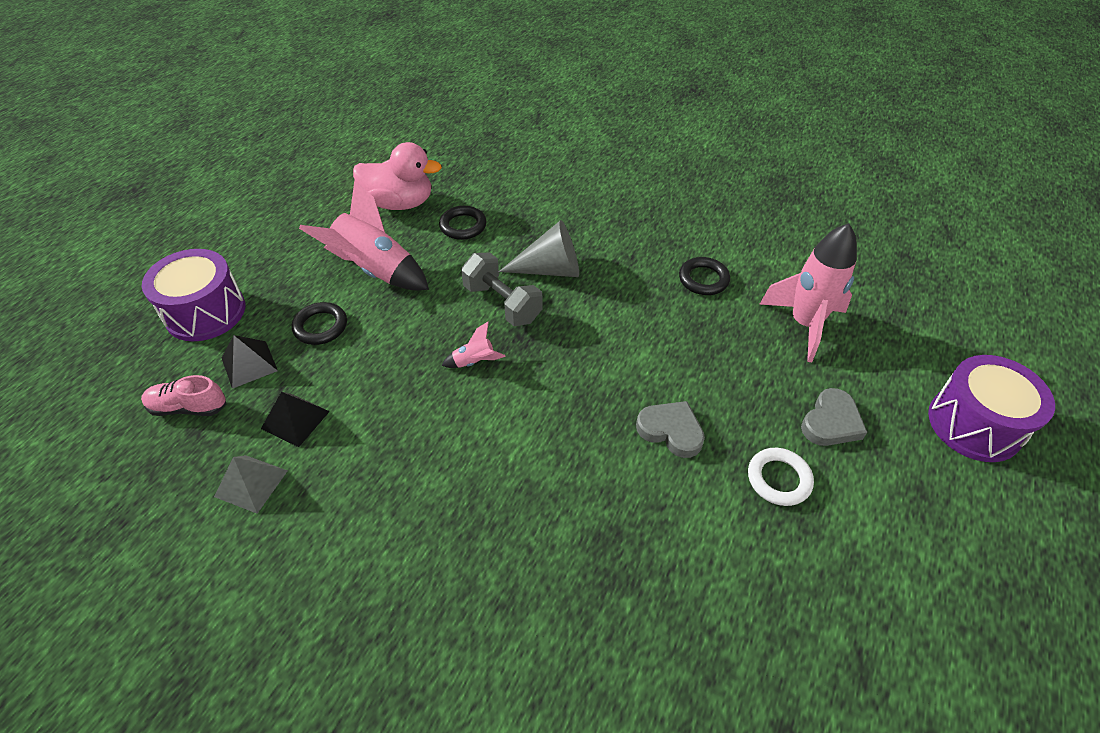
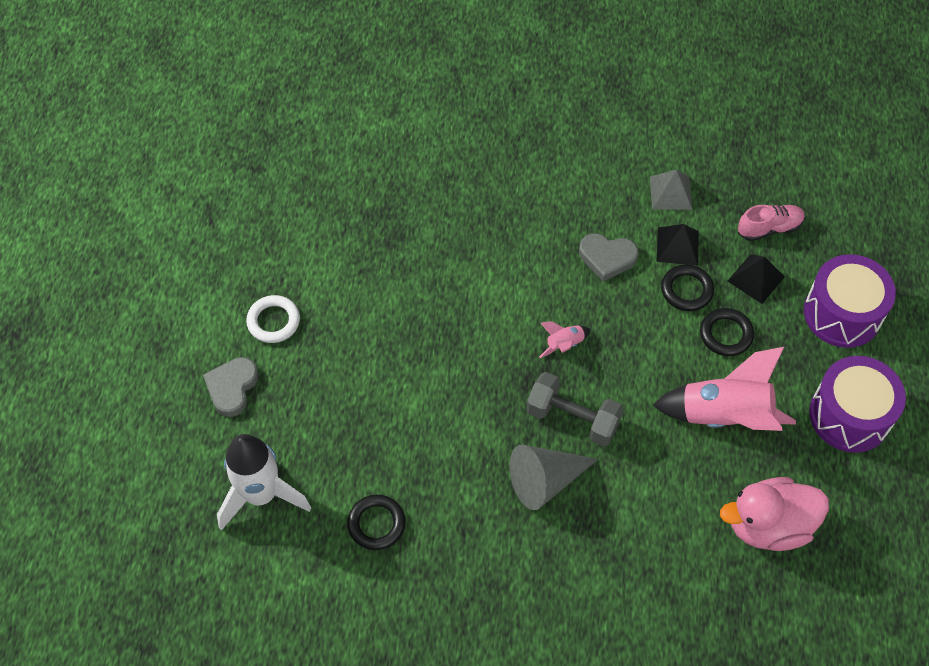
camera: 160 degrees right, 10 degrees up
black ring [439,206,487,240] -> black ring moved to [661,264,714,311]
grey heart [636,401,705,458] -> grey heart moved to [579,233,639,282]
pink rocket [759,223,857,362] -> white rocket [217,434,311,531]
purple drum [928,355,1055,462] -> purple drum moved to [809,356,906,453]

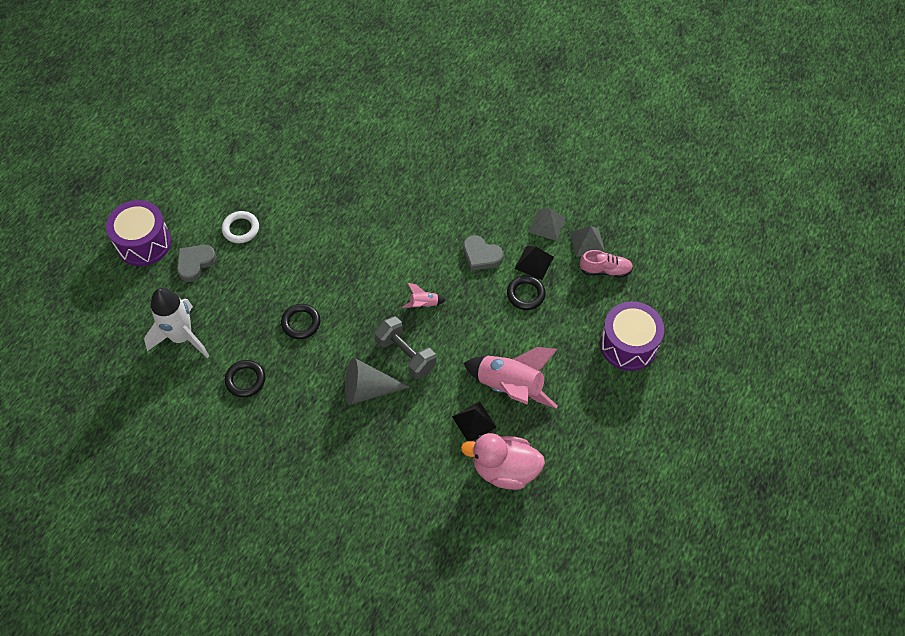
camera: 20 degrees right, 0 degrees up
black ring [700,308,754,356] -> black ring moved to [281,304,320,339]
black pyramid [728,254,785,304] -> black pyramid moved to [452,402,497,441]
purple drum [809,356,906,453] -> purple drum moved to [106,200,171,266]
none -> grey pyramid [570,226,605,257]

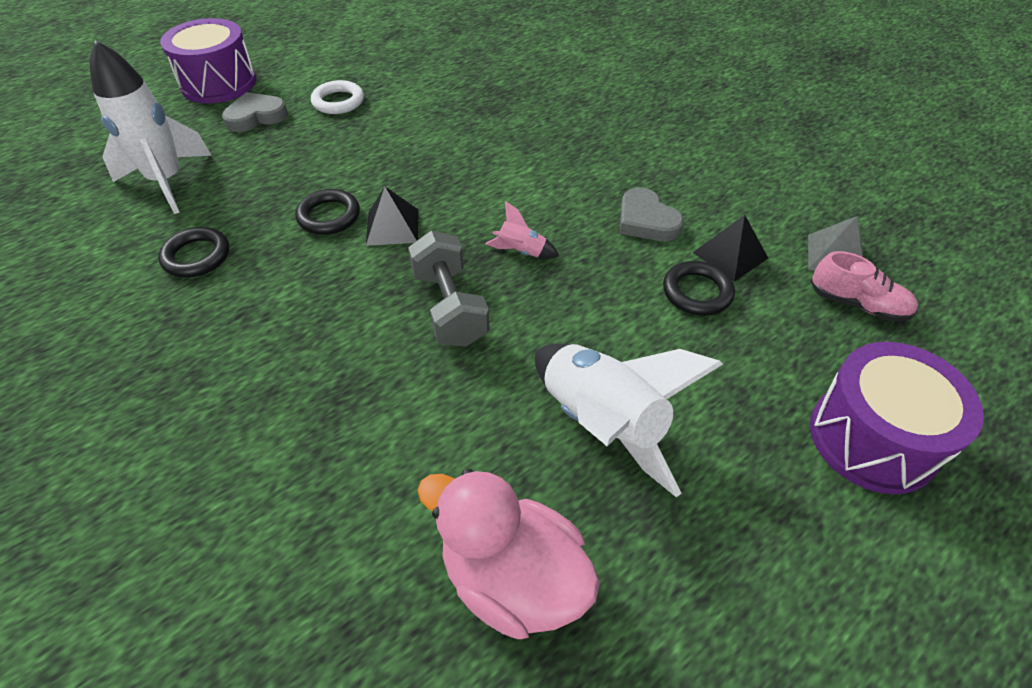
camera: 25 degrees right, 10 degrees down
grey cone [345,358,410,405] -> none
black pyramid [452,402,497,441] -> black pyramid moved to [366,187,418,246]
pink rocket [463,347,557,408] -> white rocket [535,344,723,497]
grey pyramid [529,208,566,241] -> none

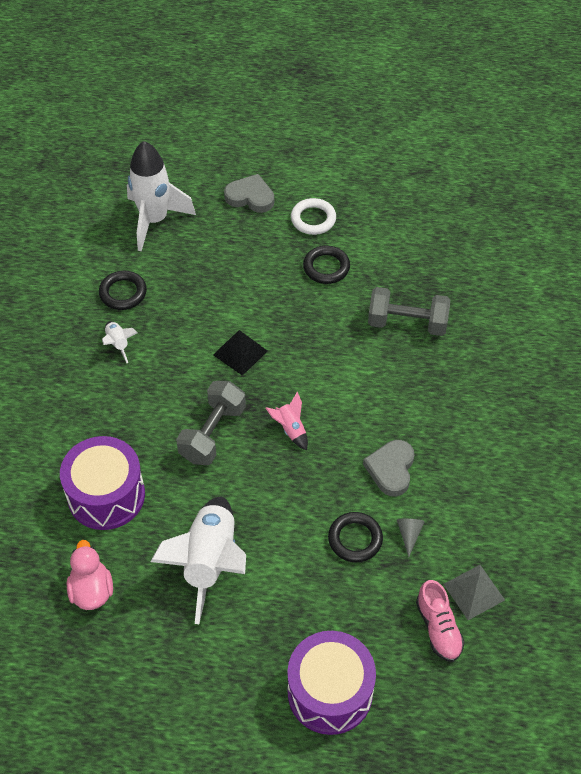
camera: 45 degrees right, 5 degrees up
purple drum [160,18,257,103] -> purple drum moved to [60,436,145,530]
black ring [295,189,360,235] -> black ring moved to [303,245,350,284]
pink duck [418,469,600,639] -> pink duck [67,540,113,610], size x0.65
black pyramid [693,215,768,282] -> grey cone [397,519,425,557]
none -> white rocket [102,321,137,363]
none -> grey dumbbell [368,287,450,336]

